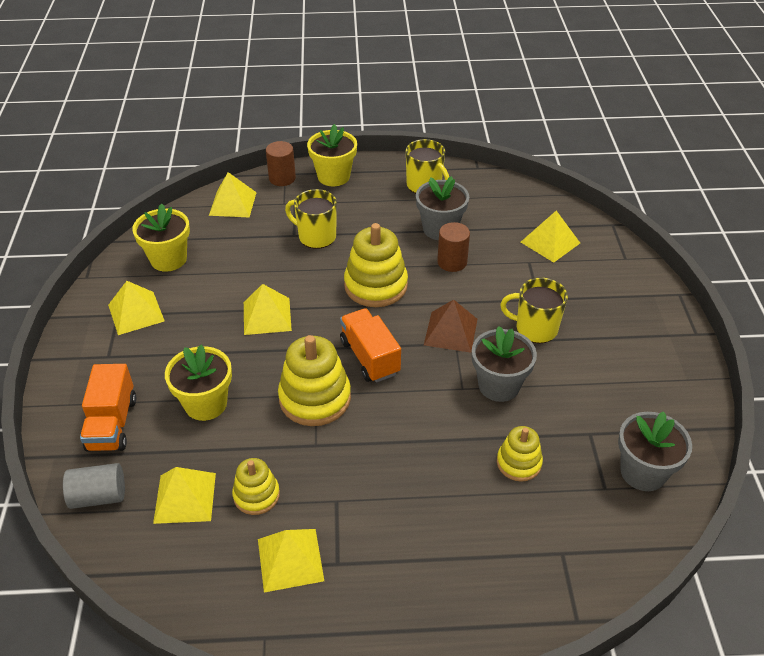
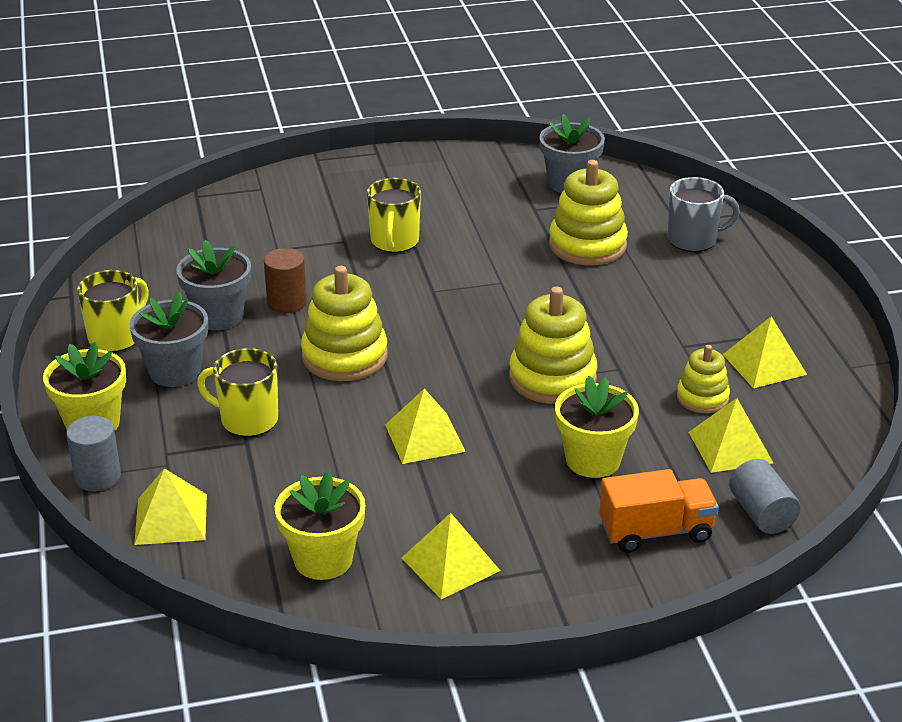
camera: 100 degrees left, 10 degrees down
brown cylinder [266,141,296,186] -> grey cylinder [66,416,121,491]
yellow mug [285,189,337,249] -> yellow mug turned 90 degrees clockwise [197,348,278,437]
orange truck [340,308,401,383] -> none
brown pyramid [424,300,477,353] -> none
grey flower pot [472,326,537,402] -> grey flower pot moved to [129,292,208,387]
yellow stacking toy [497,426,543,482] -> yellow stacking toy [549,160,628,265], size x1.71
yellow pyramid [521,211,580,263] -> none
none -> grey mug [668,177,740,252]

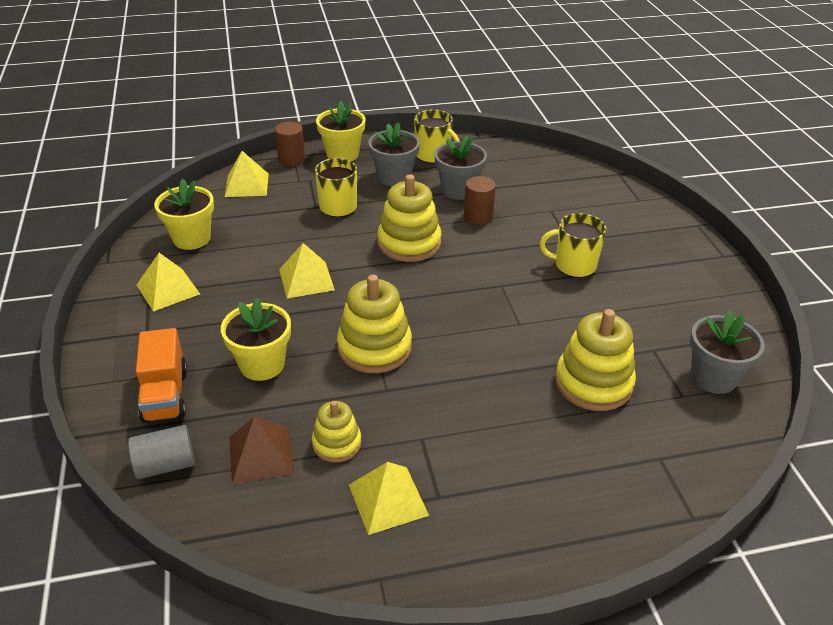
camera: 90 degrees right, 5 degrees up
grey cylinder [66,416,121,491] -> brown cylinder [275,122,305,167]
grey mug [668,177,740,252] -> none
yellow pyramid [689,398,773,473] -> brown pyramid [229,417,294,484]

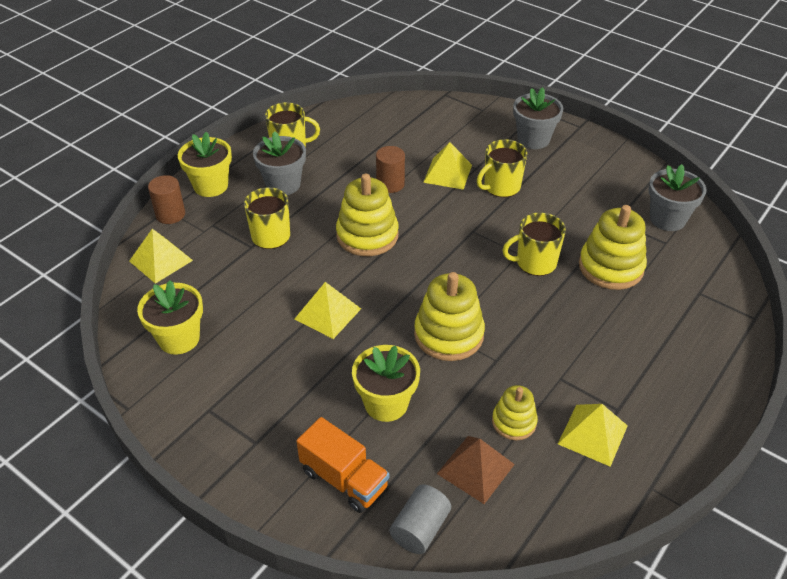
camera: 40 degrees left, 5 degrees up
yellow pyramid [136,253,200,311] -> yellow pyramid moved to [423,142,472,190]
grey flower pot [435,136,487,200] -> grey flower pot moved to [513,87,563,149]
none -> yellow mug [503,212,566,276]

